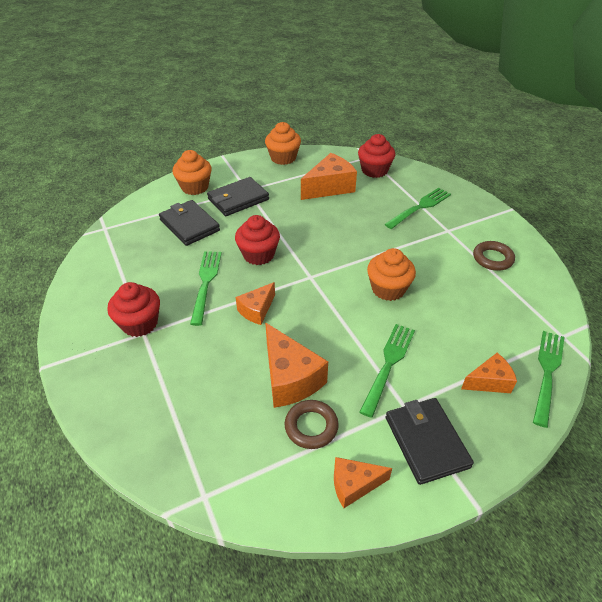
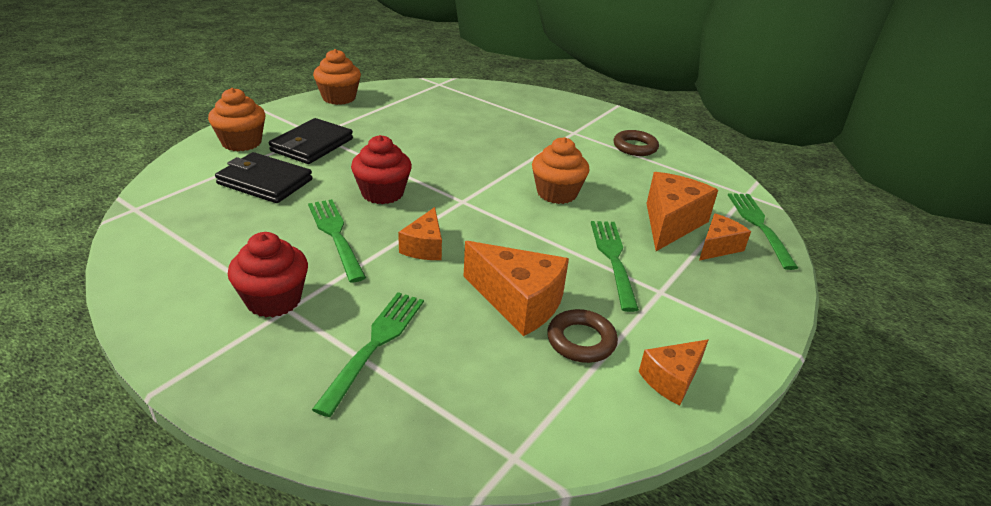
camera: 30 degrees left, 10 degrees down
orange cheese [301,153,357,200] -> orange cheese moved to [646,172,718,251]
red cupcake [358,134,396,178] -> none
green fork [385,188,451,229] -> green fork moved to [312,292,424,417]
black wallet [386,398,474,485] -> none

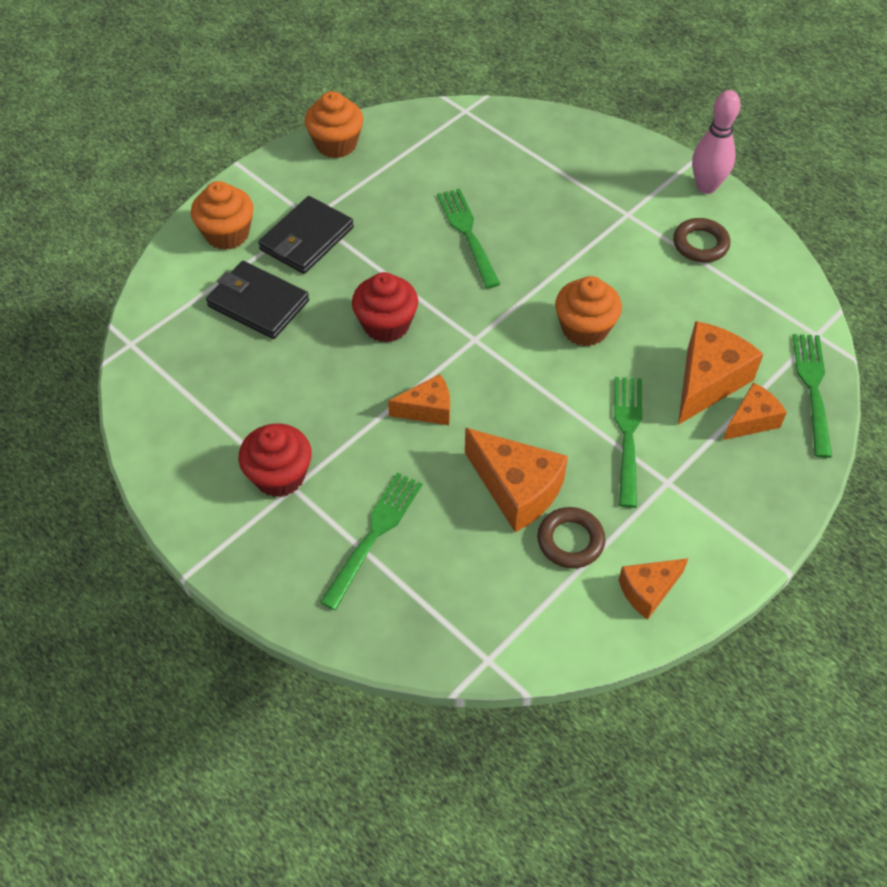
camera: 10 degrees right, 20 degrees up
green fork [308,199,366,283] -> green fork moved to [437,189,500,288]
orange cheese [398,207,442,260] -> orange cheese turned 120 degrees counterclockwise [388,374,450,425]
none -> pink bowling pin [692,90,741,194]

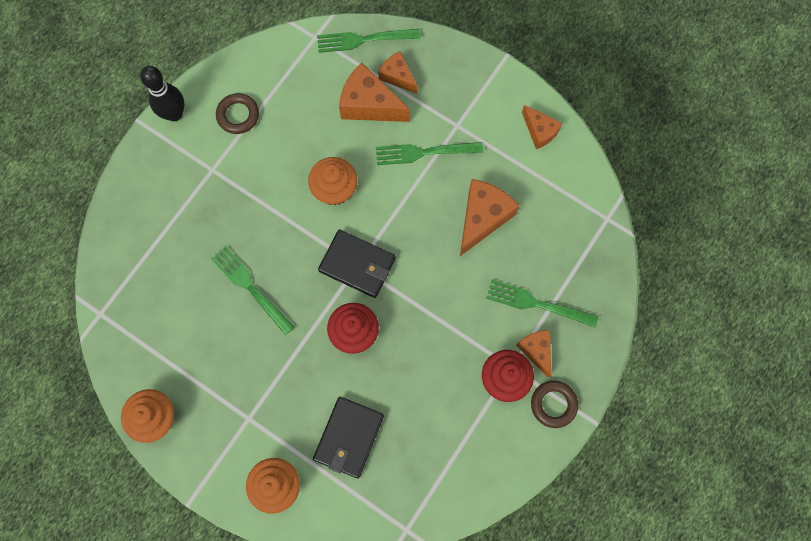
camera: 100 degrees left, 20 degrees up
black wallet [258,196,354,274] -> black wallet moved to [318,229,396,298]
orange cheese [388,374,450,425] -> orange cheese moved to [516,330,551,378]
green fork [437,189,500,288] -> green fork turned 75 degrees clockwise [211,246,295,335]
brown ring [537,507,606,568] -> brown ring moved to [531,381,578,428]
pink bowling pin [692,90,741,194] -> black bowling pin [140,66,184,121]

